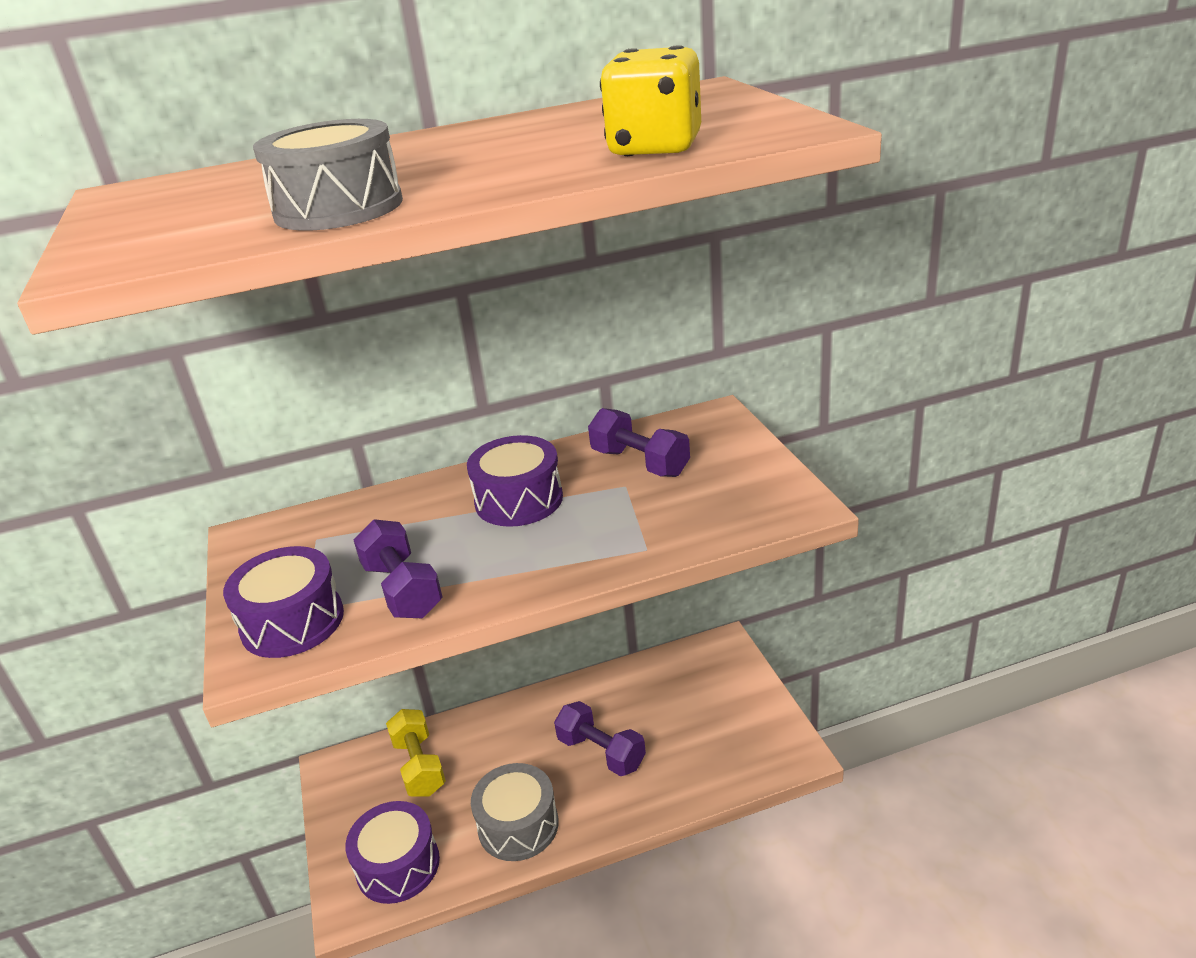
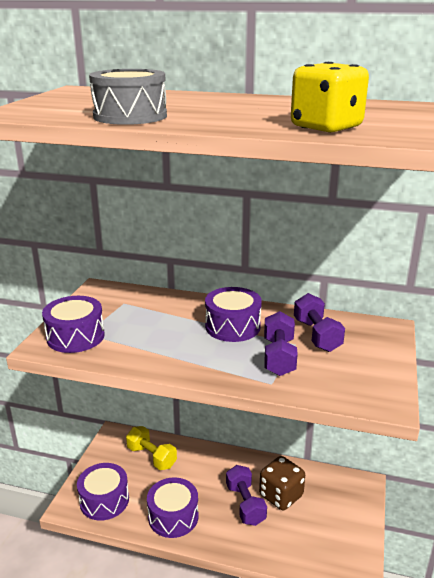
camera: 30 degrees right, 5 degrees down
purple dumbbell [353,519,442,618] -> purple dumbbell moved to [264,311,298,376]
yellow dumbbell [386,709,446,797] -> yellow dumbbell turned 60 degrees counterclockwise [126,426,177,470]
grey drum [471,763,559,861] -> purple drum [147,477,199,538]
none -> brown dice [259,456,305,510]

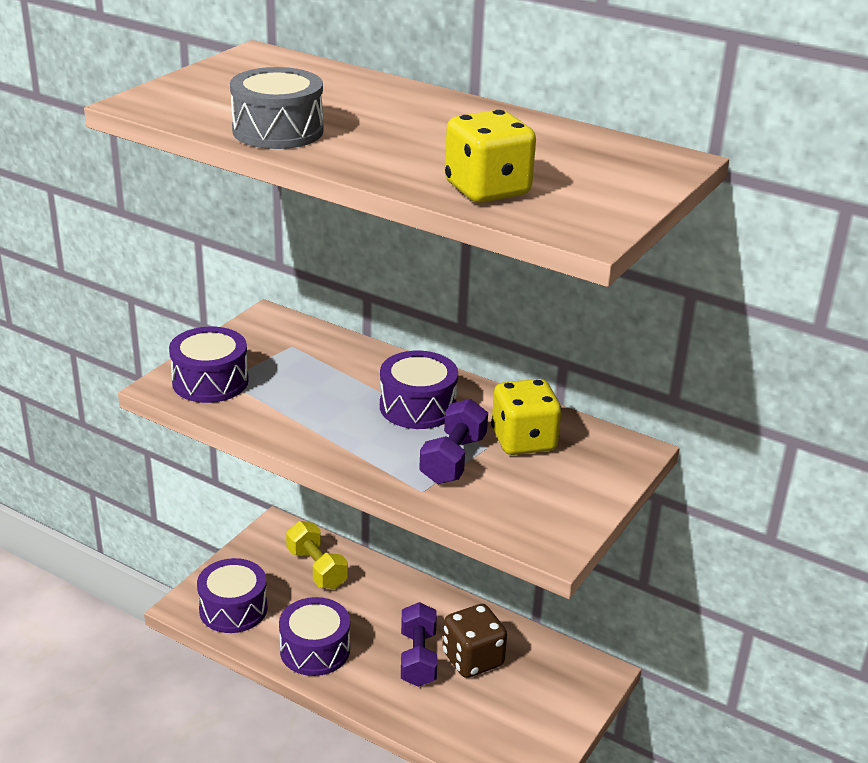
camera: 15 degrees right, 5 degrees up
purple dumbbell [294,293,345,352] -> yellow dice [491,379,562,455]

